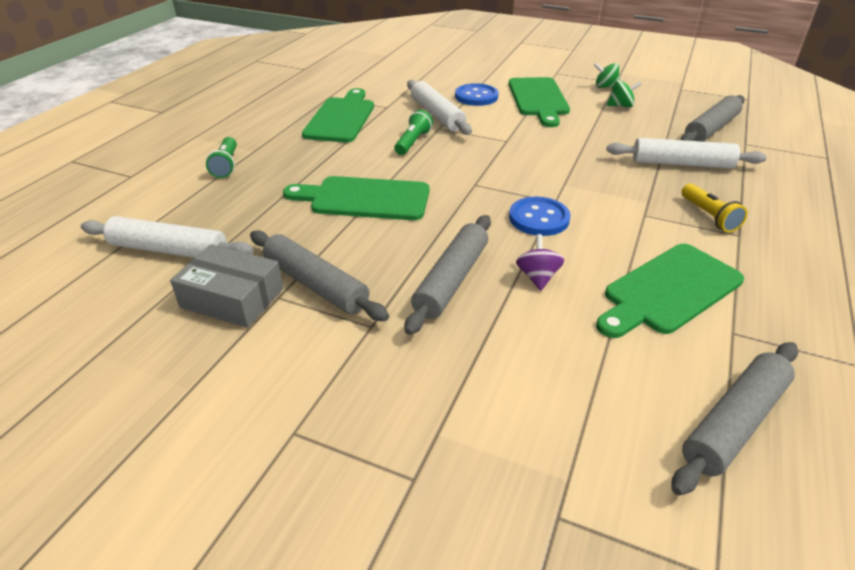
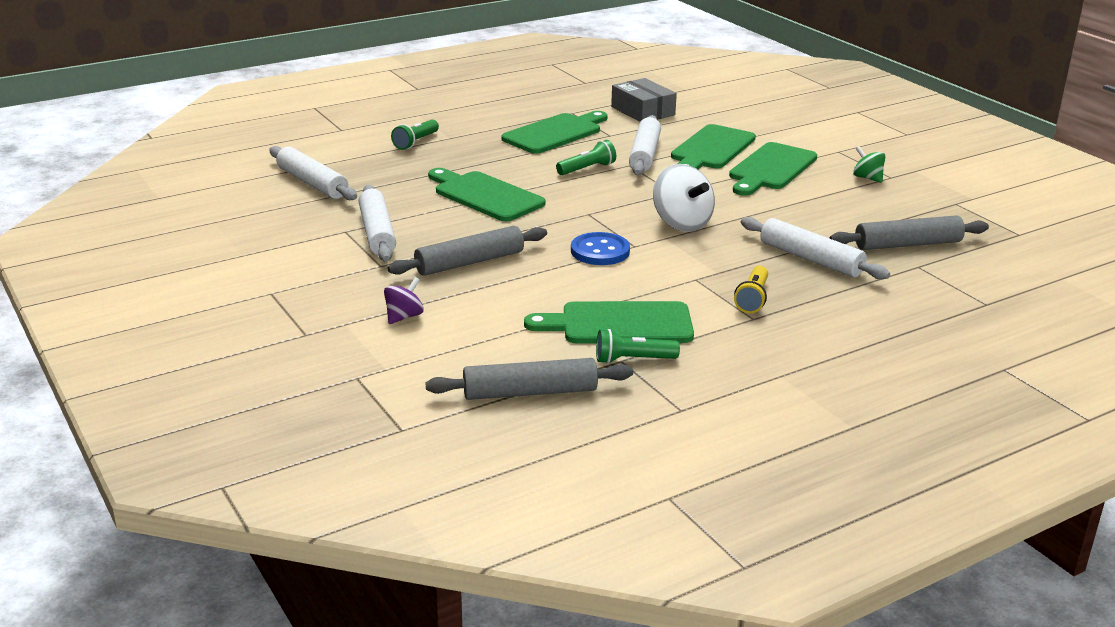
camera: 35 degrees right, 10 degrees down
grey box [170,244,283,328] -> grey box moved to [611,78,677,122]
grey rolling pin [250,230,389,321] -> white rolling pin [358,185,396,262]
blue button [455,83,499,106] -> green cutting board [671,124,756,169]
purple spinning top [516,234,564,291] -> purple spinning top moved to [384,277,424,324]
green spinning top [607,80,641,107] -> none
none -> green flashlight [596,329,680,364]
none -> white spinning top [653,164,715,232]

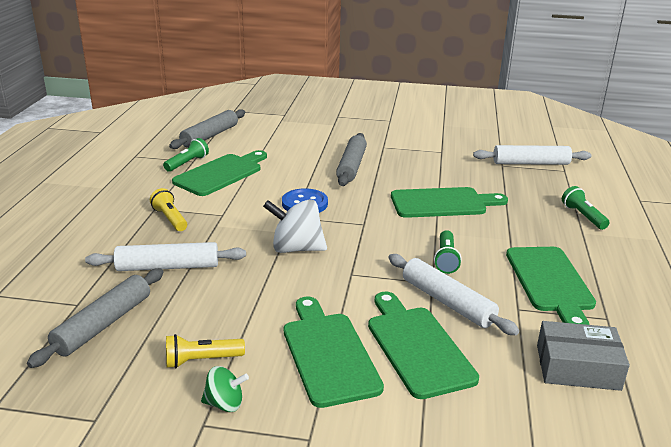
camera: 130 degrees right, 0 degrees up
white rolling pin [358,185,396,262] -> none
purple spinning top [384,277,424,324] -> none
none -> yellow flashlight [166,334,245,368]

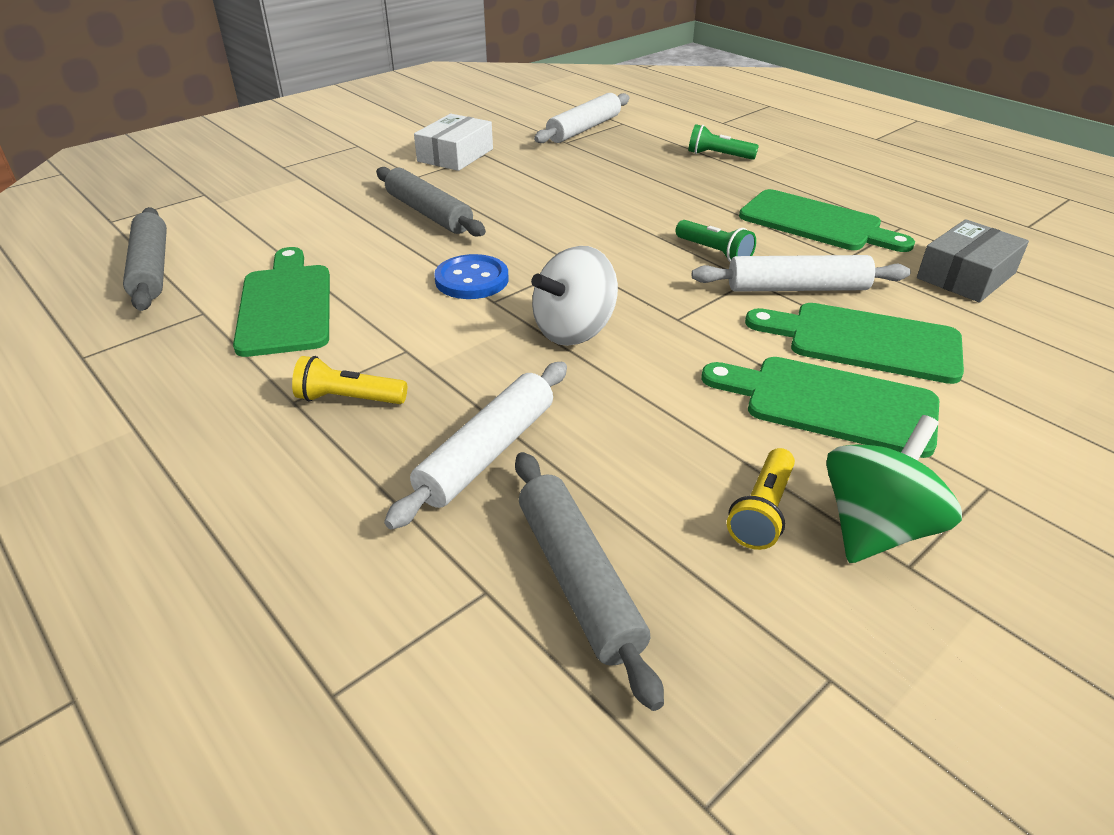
camera: 50 degrees left, 10 degrees up
green flashlight [163,138,209,172] -> none
green spinning top [201,366,249,412] -> green spinning top [826,415,962,563], size x1.78
green cutting board [391,187,508,218] -> none
none -> white box [414,114,493,171]

